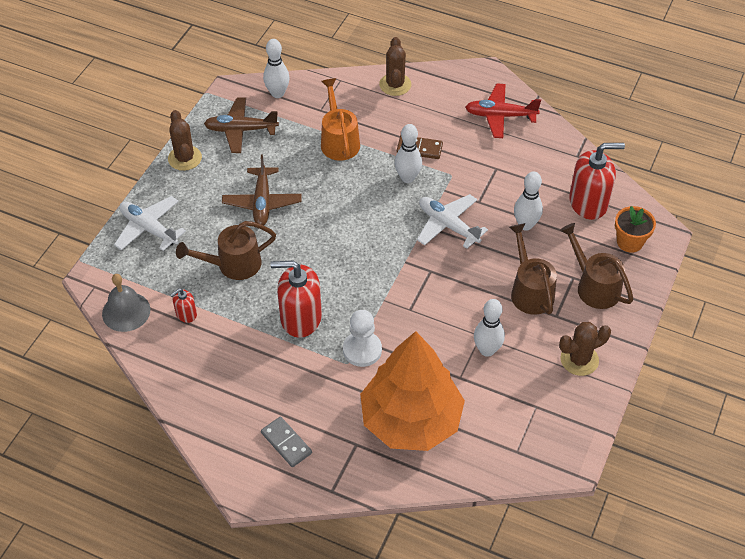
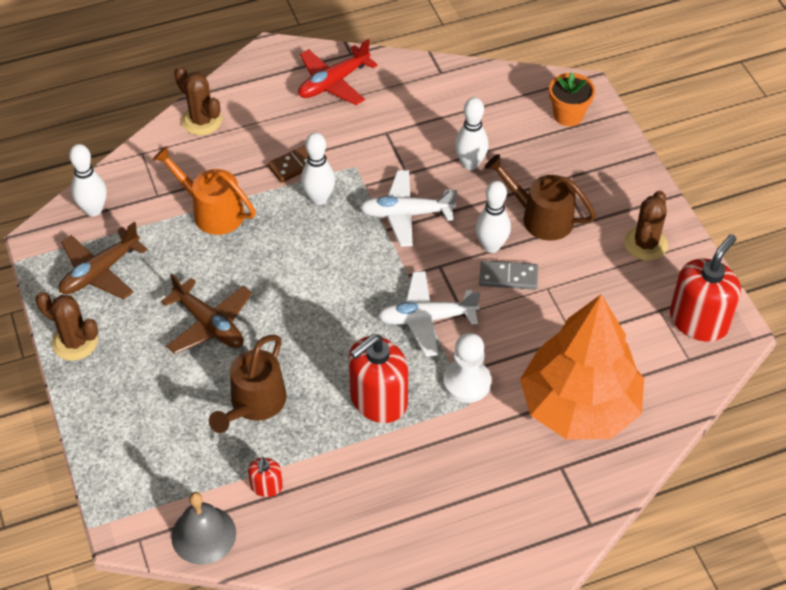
camera: 45 degrees left, 0 degrees up
white plane [114,196,186,251] -> white plane moved to [378,271,480,356]
grey domino [261,416,312,467] -> grey domino moved to [479,260,538,290]
white bowling pin [474,299,505,357] -> white bowling pin moved to [476,181,511,253]
brown watering can [560,223,633,309] -> none
red soap dispenser [569,143,625,220] -> red soap dispenser moved to [670,234,741,342]

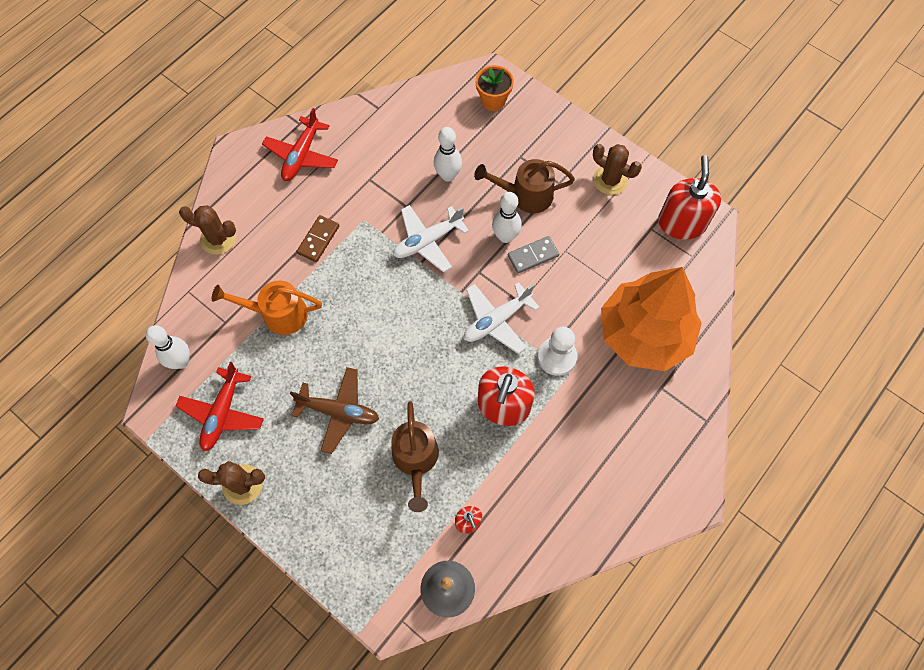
camera: 30 degrees left, 15 degrees up
brown plane [59,222,148,299] -> red plane [176,362,264,451]
white bowling pin [301,132,335,205] -> none
brown cactus [624,191,668,261] -> brown cactus turned 45 degrees counterclockwise [593,144,642,195]

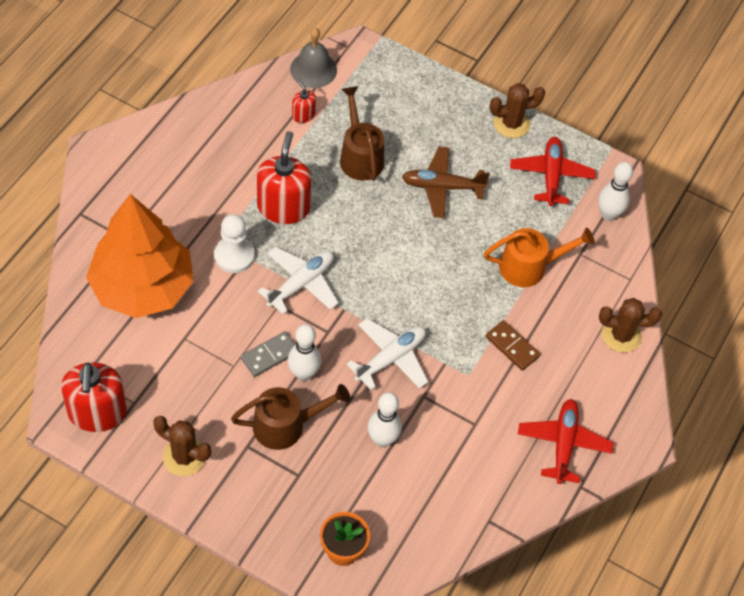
camera: 165 degrees right, 10 degrees down
brown domino [296,215,339,262] -> brown domino turned 60 degrees counterclockwise [486,320,540,371]

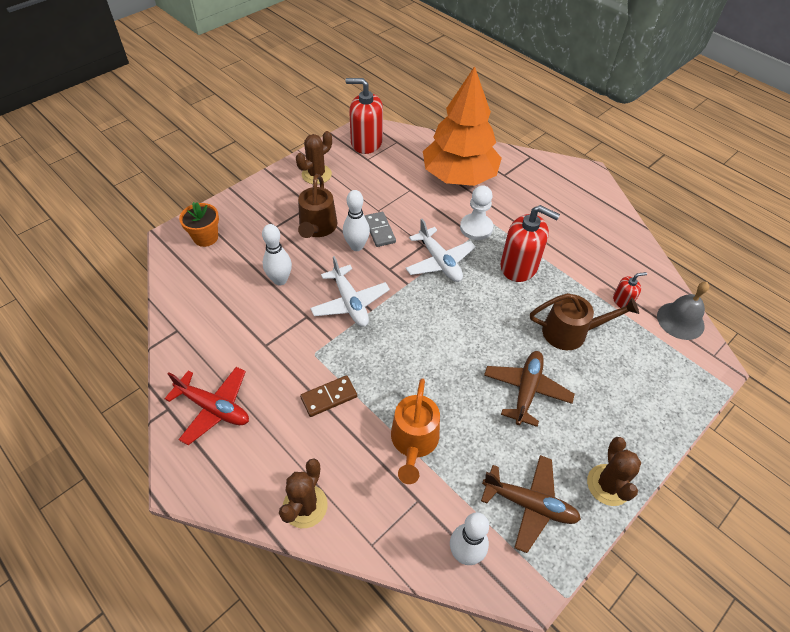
camera: 110 degrees right, 5 degrees down
red plane [510,137,596,206] -> brown plane [481,455,581,553]

